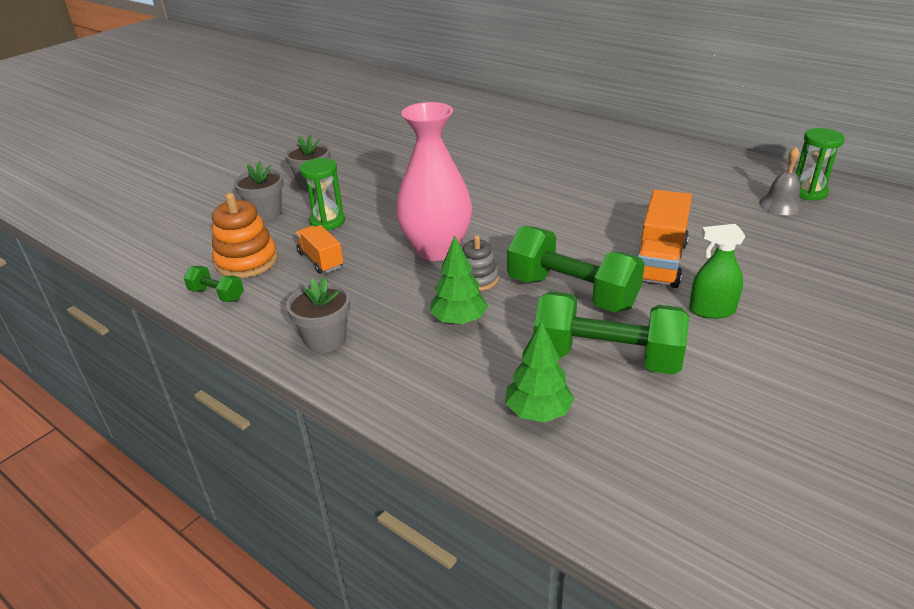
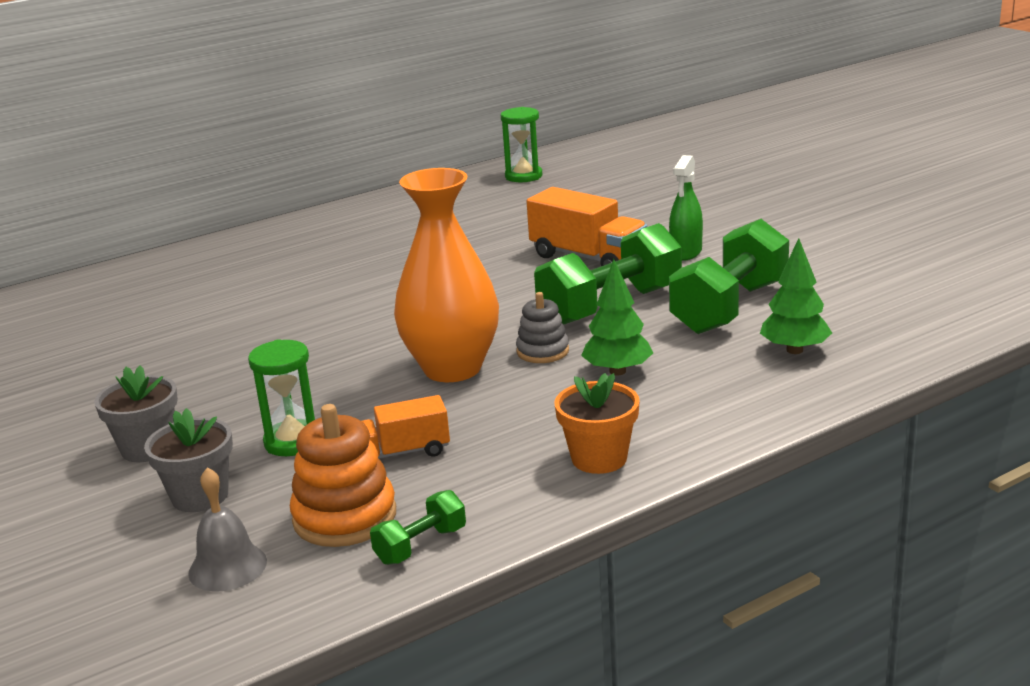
camera: 70 degrees left, 10 degrees down
grey flower pot [286,277,350,353] -> orange flower pot [554,373,640,474]
pink vase [396,102,472,261] -> orange vase [394,168,499,382]
grey bell [759,147,804,215] -> grey bell moved to [188,467,267,591]

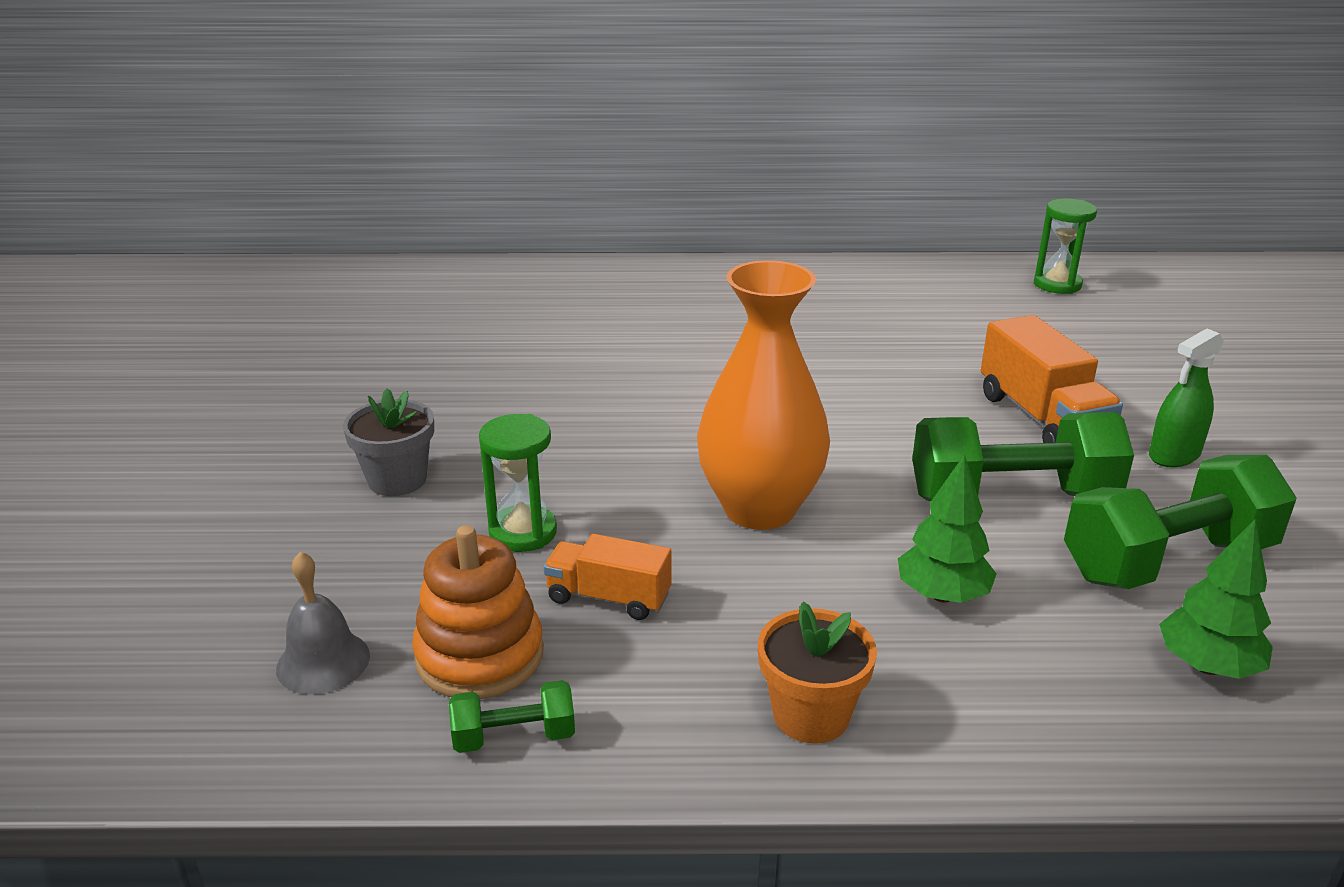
camera: 30 degrees right, 5 degrees up
grey flower pot [144,408,233,512] -> none
grey stacking toy [516,292,569,363] -> none

